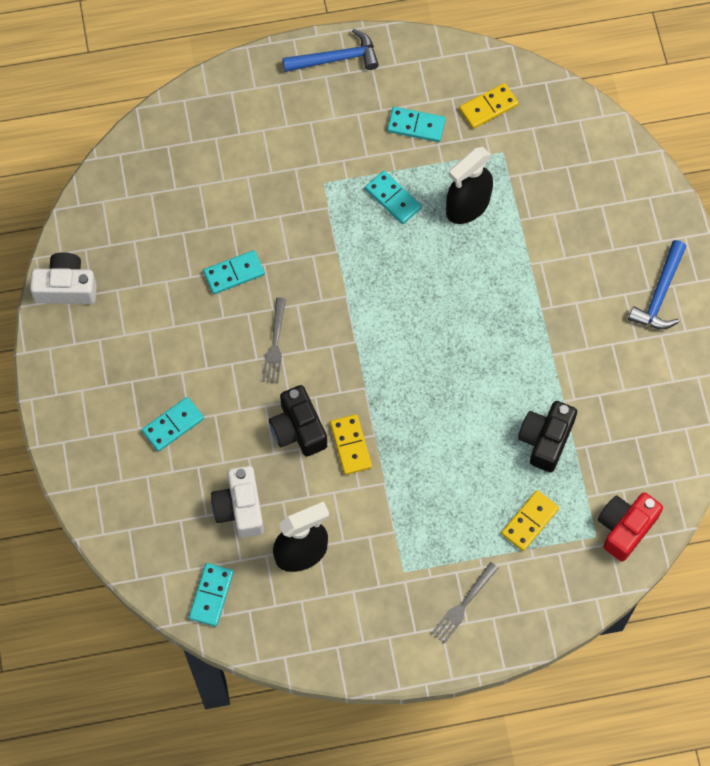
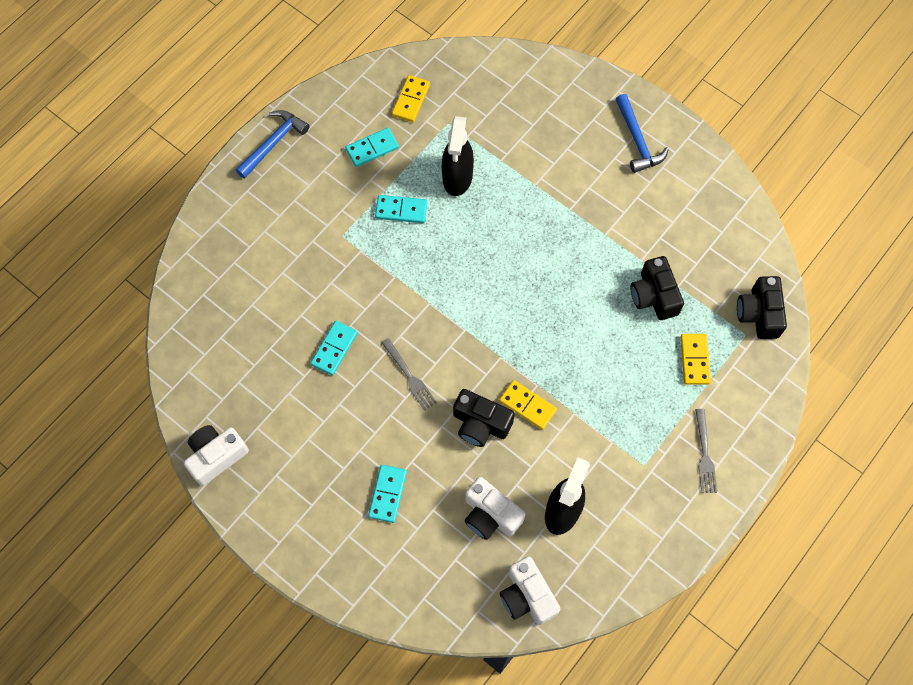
camera: 40 degrees left, 0 degrees up
turquoise domino [189,563,234,627] -> white camera [500,556,560,625]
red camera [598,492,663,562] -> black camera [737,276,787,339]

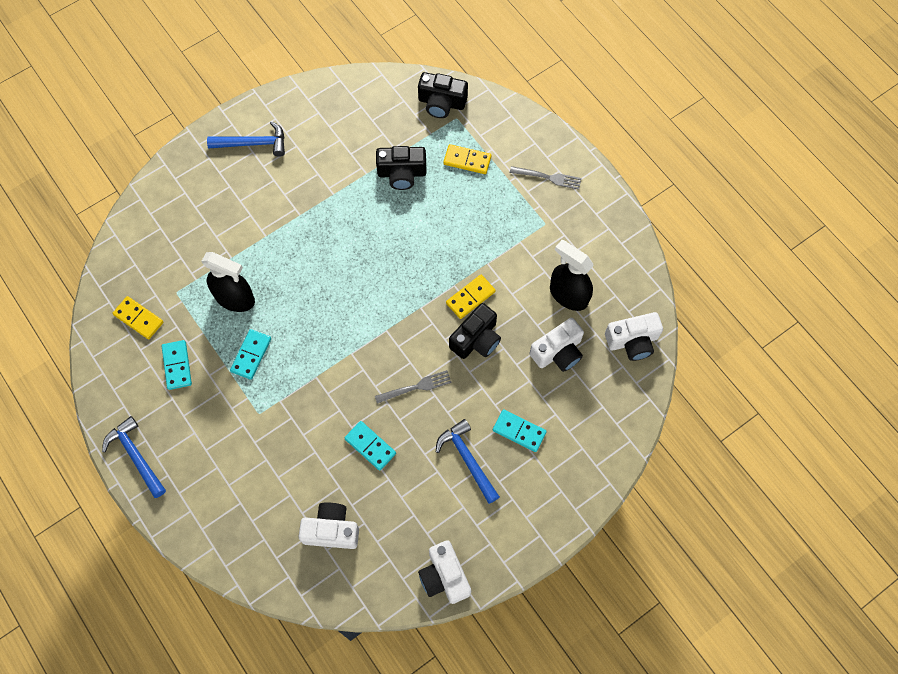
camera: 75 degrees left, 0 degrees up
none -> white camera [299,502,359,549]
none -> blue hammer [436,419,500,504]

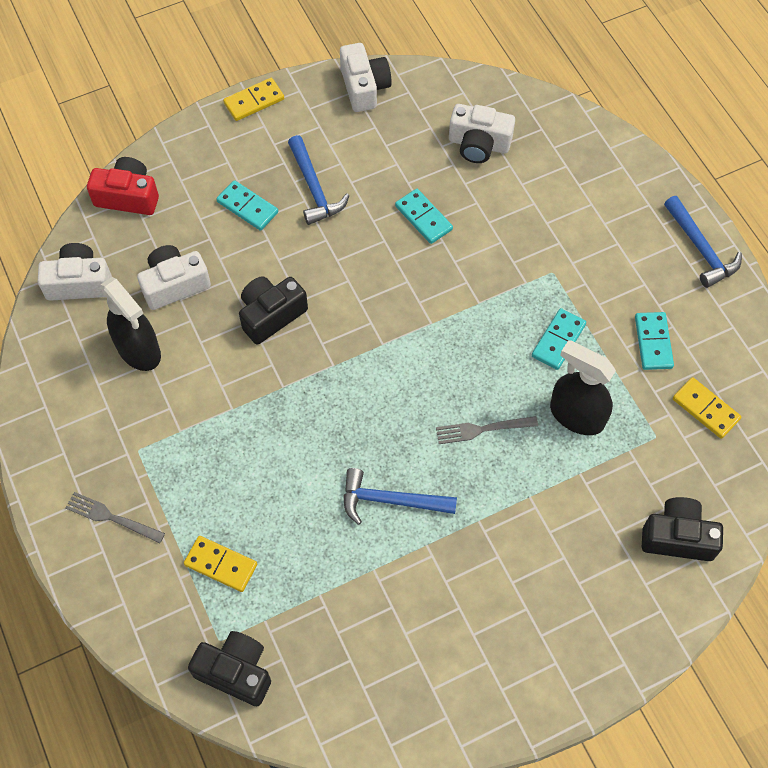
camera: 170 degrees left, 5 degrees down
blue hammer [207,121,285,157] -> blue hammer moved to [344,468,457,525]
grey fork [375,370,452,404] -> grey fork moved to [436,416,538,444]
black camera [376,146,427,190] -> black camera moved to [642,497,723,561]
yellow domino [446,275,496,319] -> yellow domino moved to [223,78,284,121]
none -> red camera [87,157,159,215]

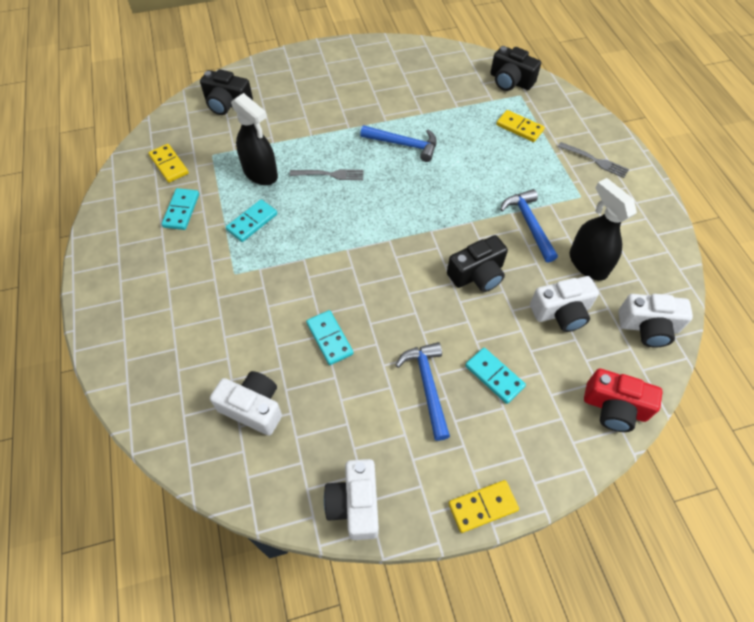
camera: 170 degrees left, 5 degrees down
blue hammer [664,196,742,288] -> blue hammer moved to [500,189,558,262]

